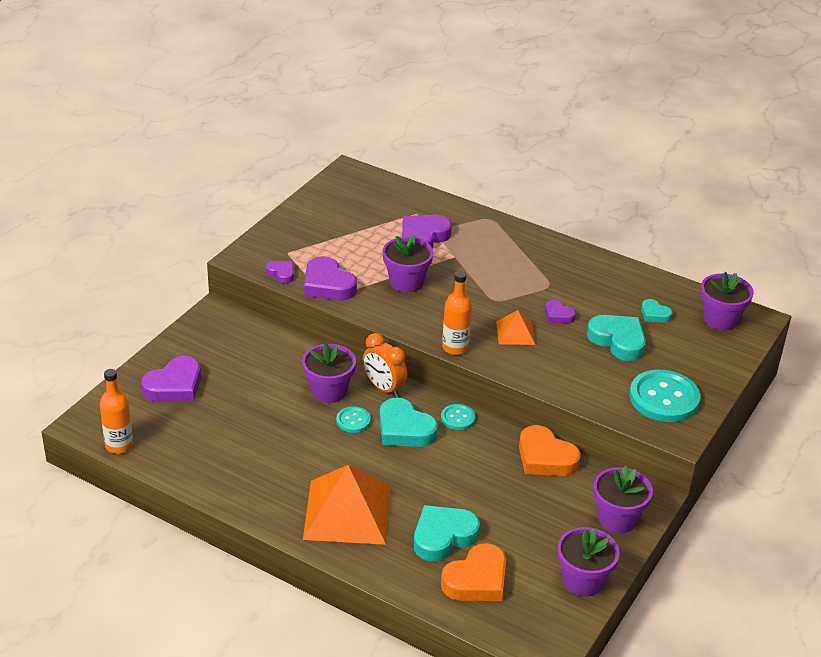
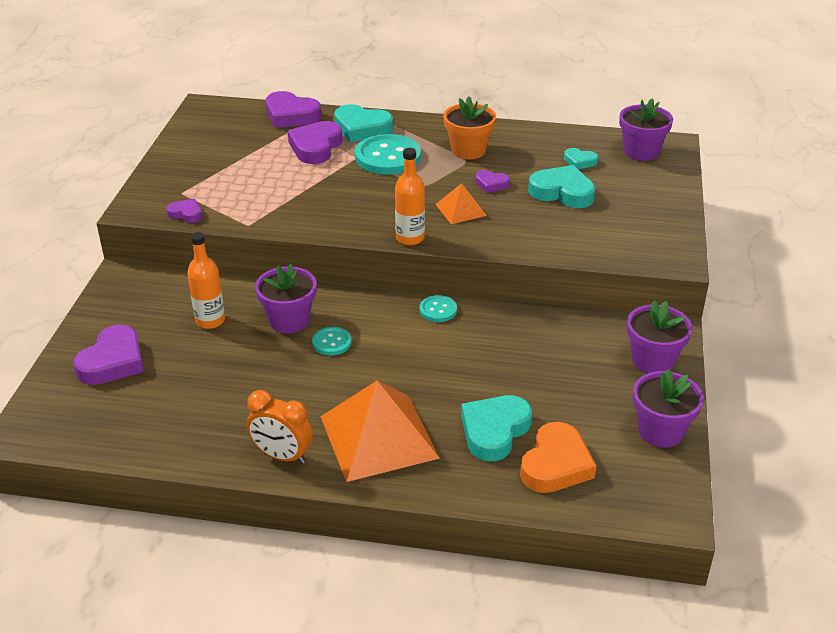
camera: 20 degrees left, 0 degrees up
orange bottle [100,369,133,454] -> orange bottle moved to [187,232,225,329]
purple heart [304,256,357,300] -> purple heart moved to [265,91,321,128]
orange clock [363,333,407,397] -> orange clock moved to [247,390,313,464]
turquoise heart [379,397,438,447] -> turquoise heart moved to [334,104,393,142]
purple flower pot [382,234,433,293] -> none
orange heart [519,425,581,476] -> none
turquoise button [629,370,700,422] -> turquoise button moved to [355,134,421,175]
none -> orange flower pot [443,96,496,159]

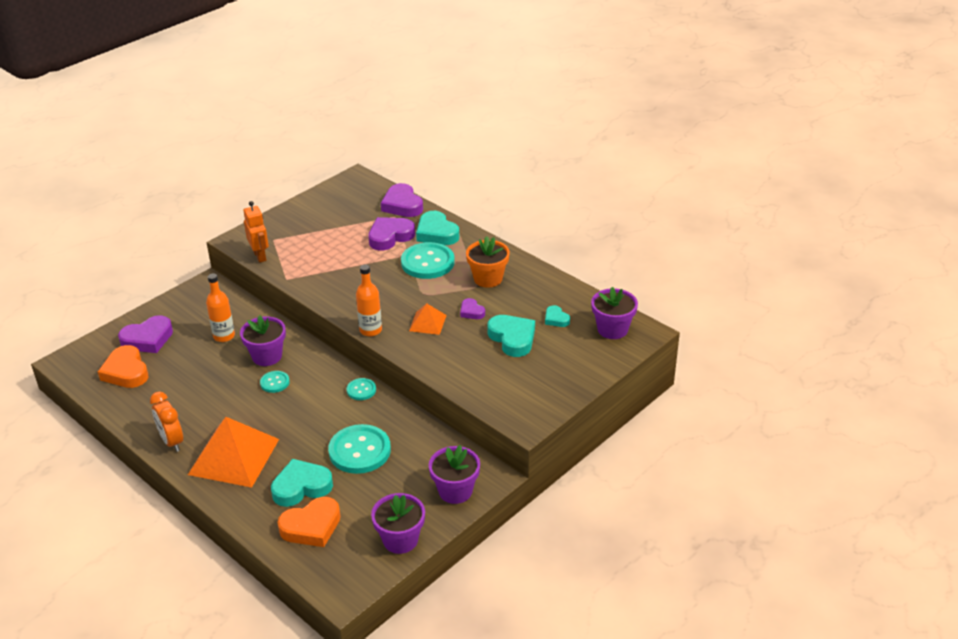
camera: 35 degrees right, 0 degrees up
purple heart [167,199,202,223] -> orange robot [243,201,269,263]
none -> orange heart [98,345,148,388]
none -> turquoise button [328,424,391,474]

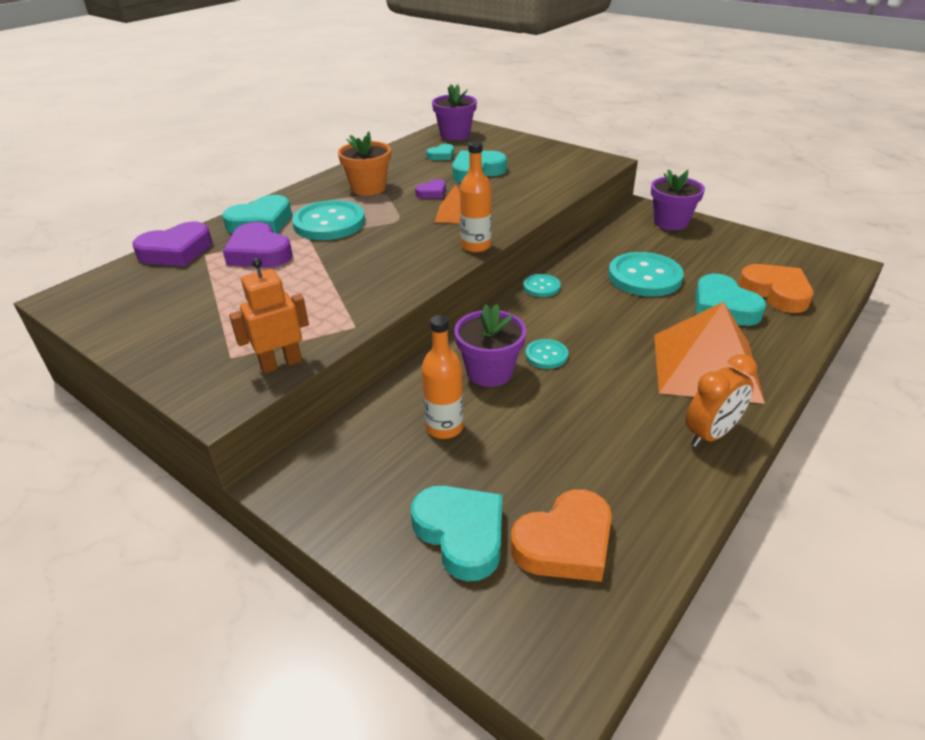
camera: 95 degrees left, 0 degrees up
purple heart [118,315,173,353] -> turquoise heart [411,486,502,581]
purple flower pot [371,493,425,554] -> none

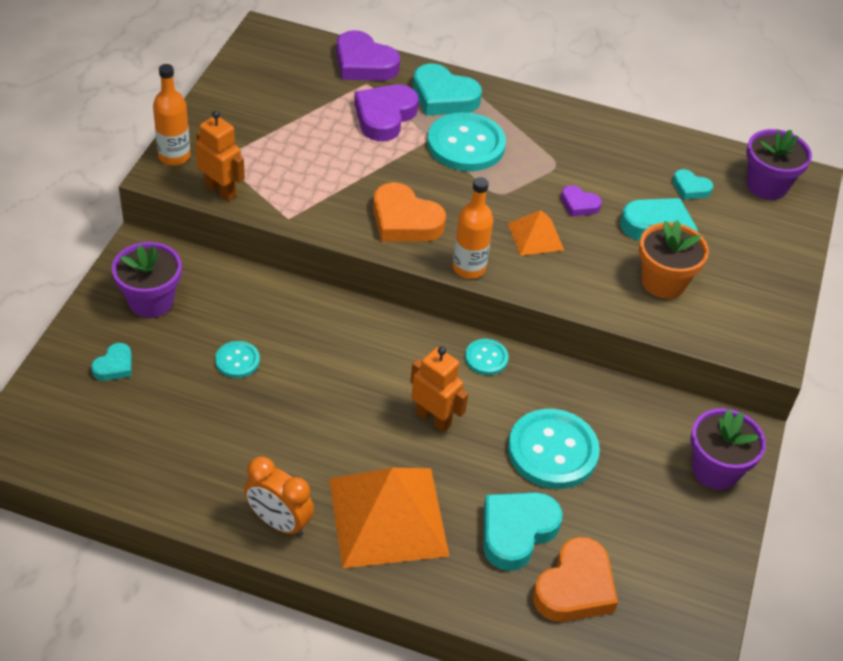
camera: 65 degrees right, 10 degrees up
orange flower pot [338,131,391,196] -> orange flower pot moved to [639,220,709,299]
turquoise heart [411,486,502,581] -> turquoise heart [91,343,132,381], size x0.54
orange bottle [421,315,464,439] -> orange bottle moved to [153,64,190,165]
purple flower pot [454,304,526,387] -> purple flower pot moved to [112,242,182,318]
orange heart [510,489,612,582] -> orange heart moved to [373,182,446,242]
turquoise button [525,339,568,369] -> turquoise button moved to [215,341,260,378]
none -> orange robot [410,347,468,432]

